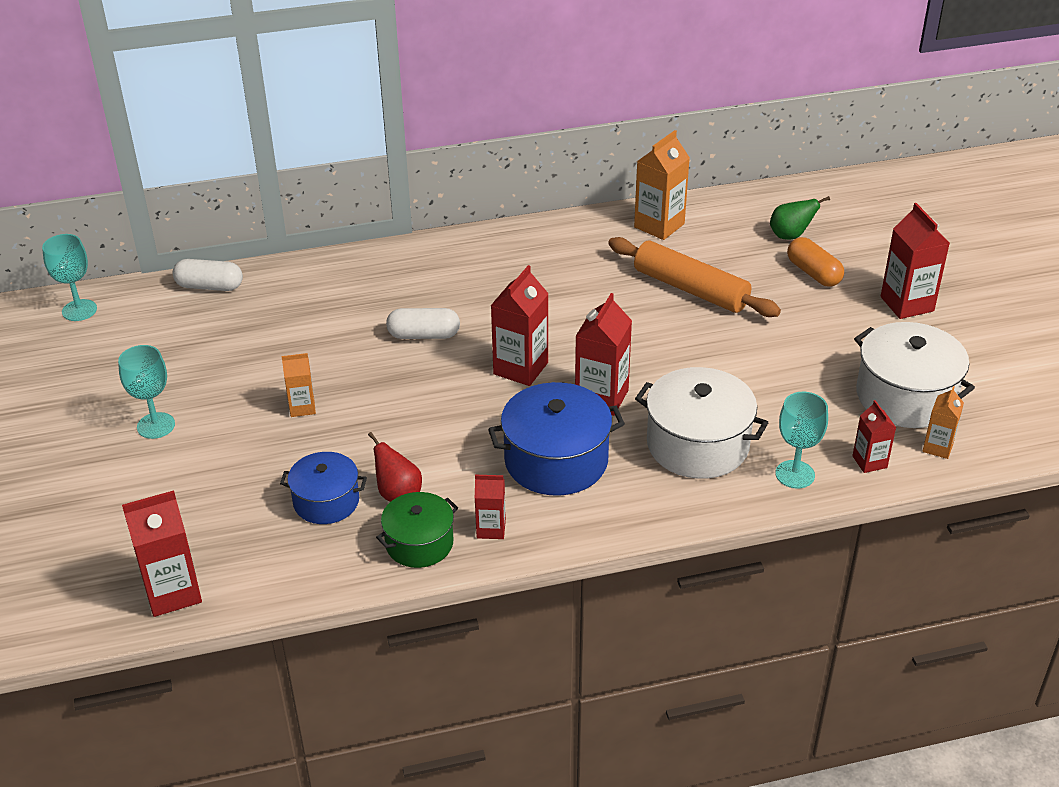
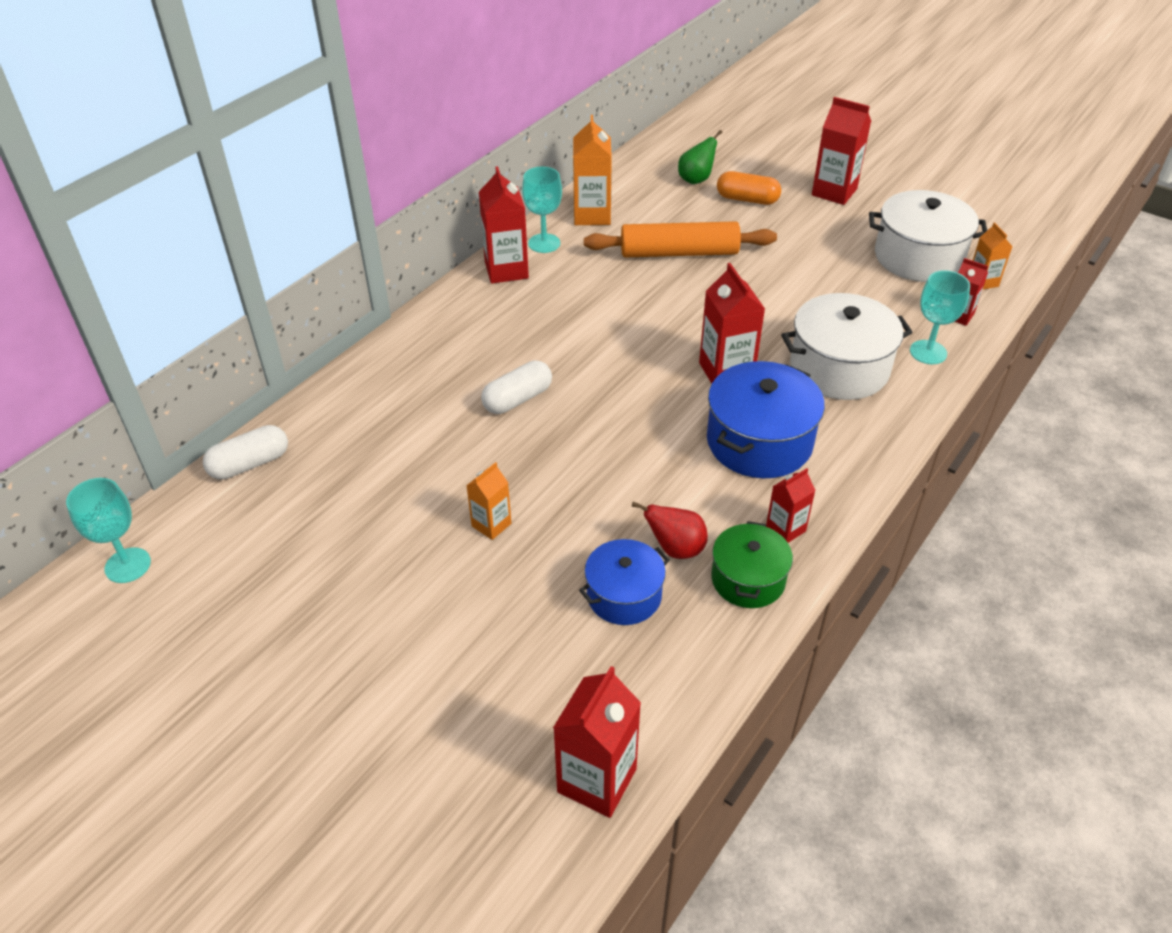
camera: 40 degrees left, 5 degrees up
turquoise goblet [118,345,175,439] -> turquoise goblet moved to [522,167,562,253]
red carton [491,265,549,386] -> red carton moved to [479,166,529,284]

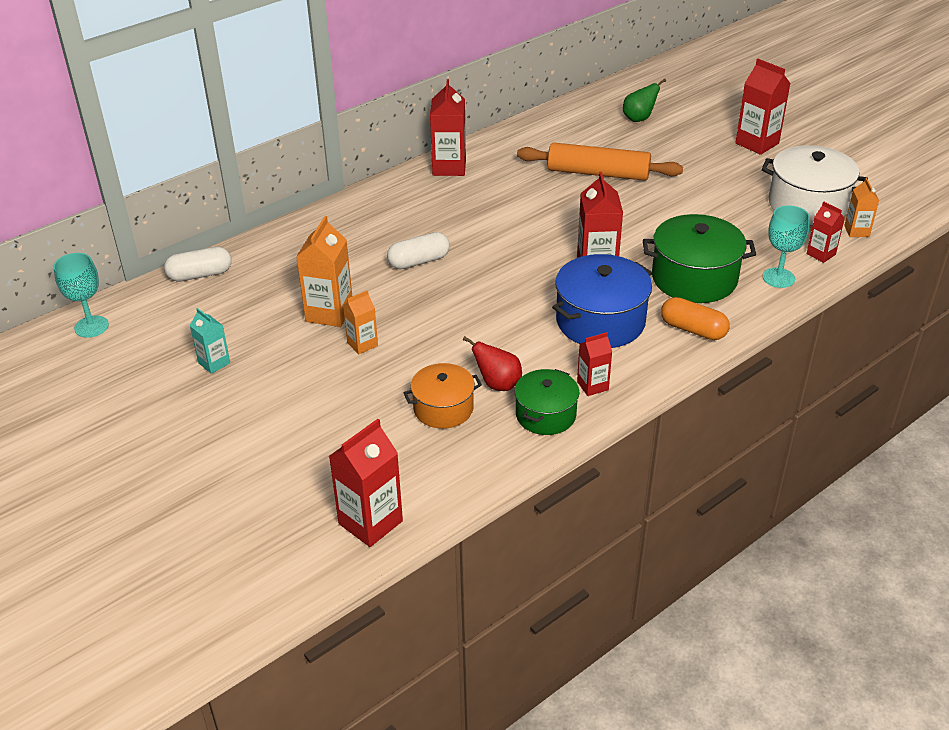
camera: 15 degrees right, 5 degrees down
turquoise goblet [522,167,562,253] -> none
orange carton [573,115,612,225] -> orange carton moved to [296,216,352,327]
blue pot [579,539,670,625] -> orange pot [403,363,482,429]
orange capsule [717,171,781,205] -> orange capsule moved to [661,297,730,340]
white pot [781,293,913,400] -> green pot [643,214,756,303]
none -> turquoise carton [190,308,230,374]

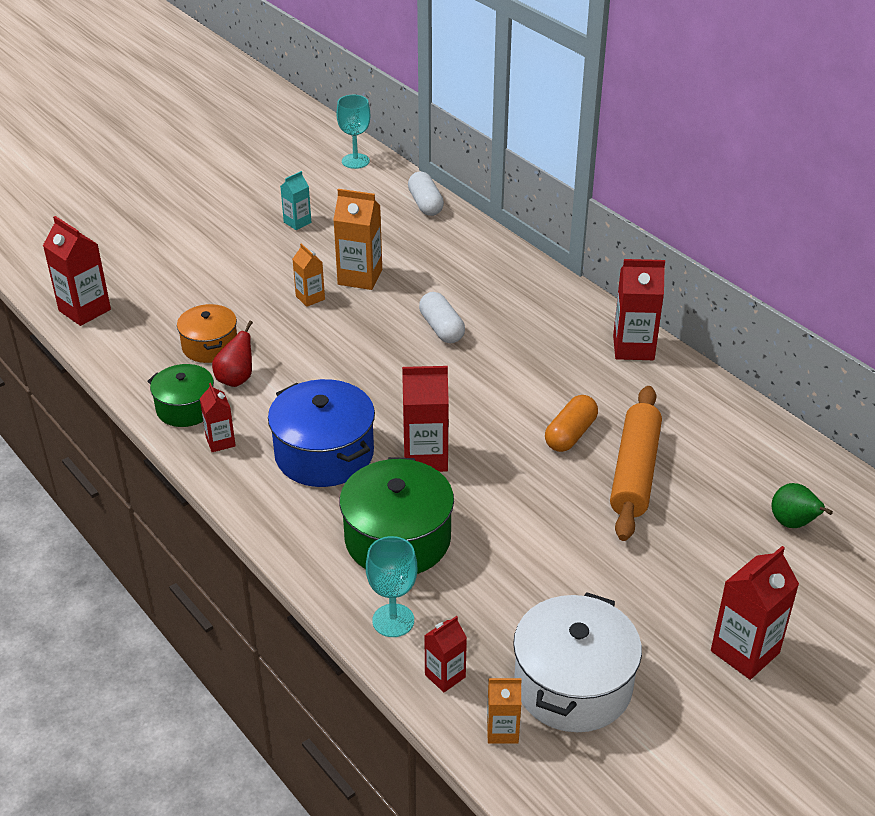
camera: 90 degrees right, 0 degrees up
orange capsule [661,297,730,340] -> orange capsule moved to [545,395,598,452]

